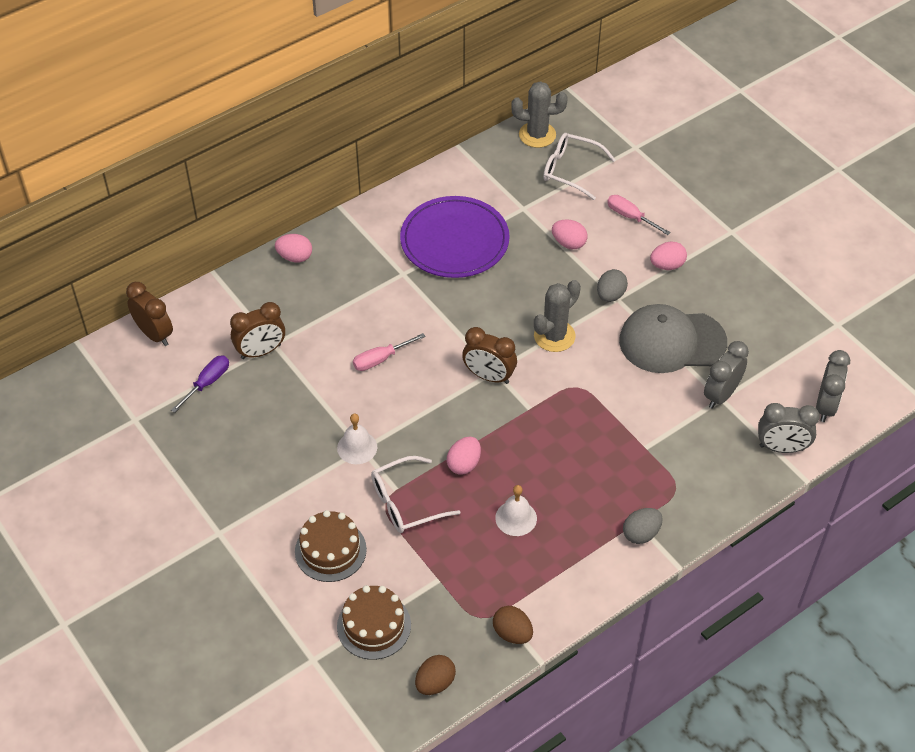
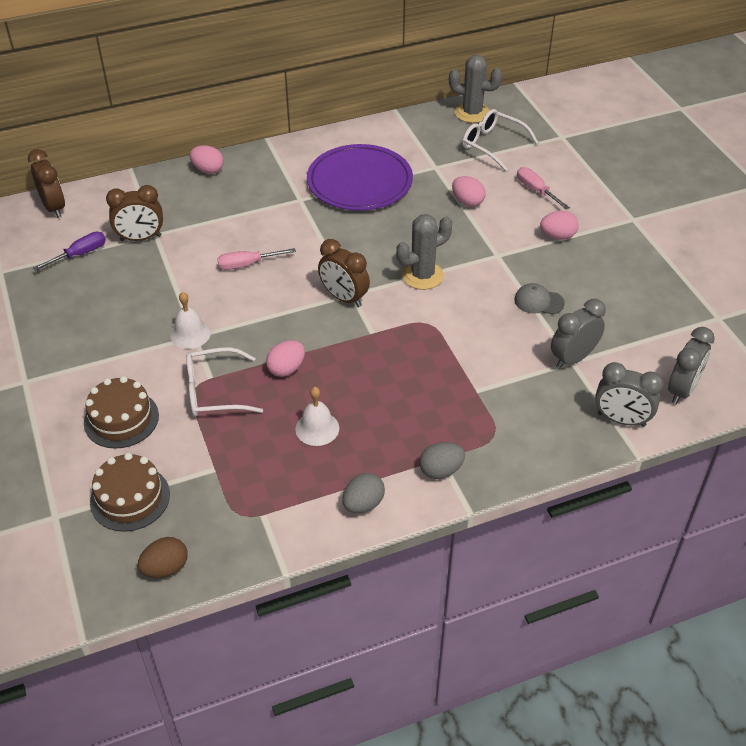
camera: 15 degrees right, 5 degrees down
brown egg [493,606,533,644] -> none
grey egg [597,269,628,302] -> grey egg moved to [343,473,385,513]
grey cap [619,304,727,373] -> grey cap [514,283,565,314], size x0.45

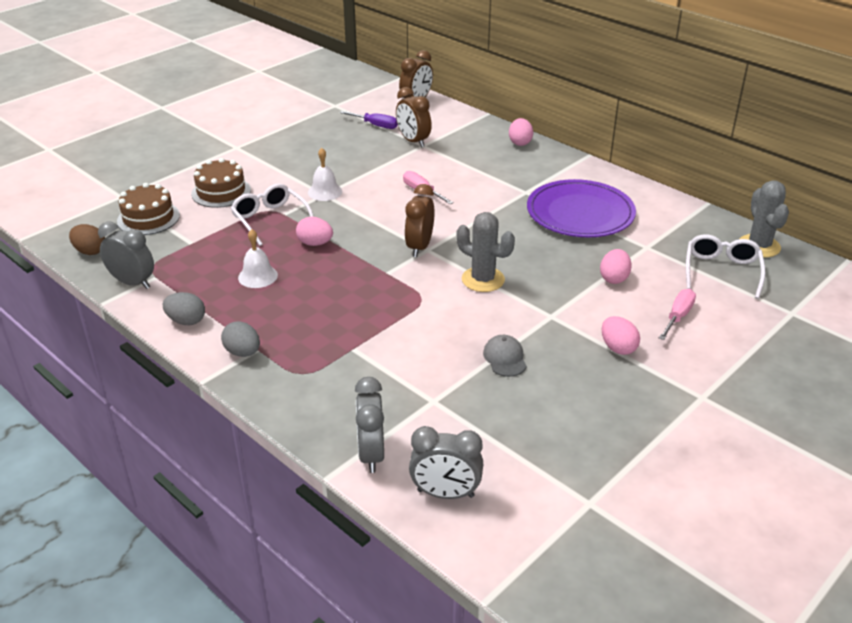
camera: 65 degrees right, 10 degrees down
grey clock [551,299,606,369] -> grey clock moved to [98,222,154,289]

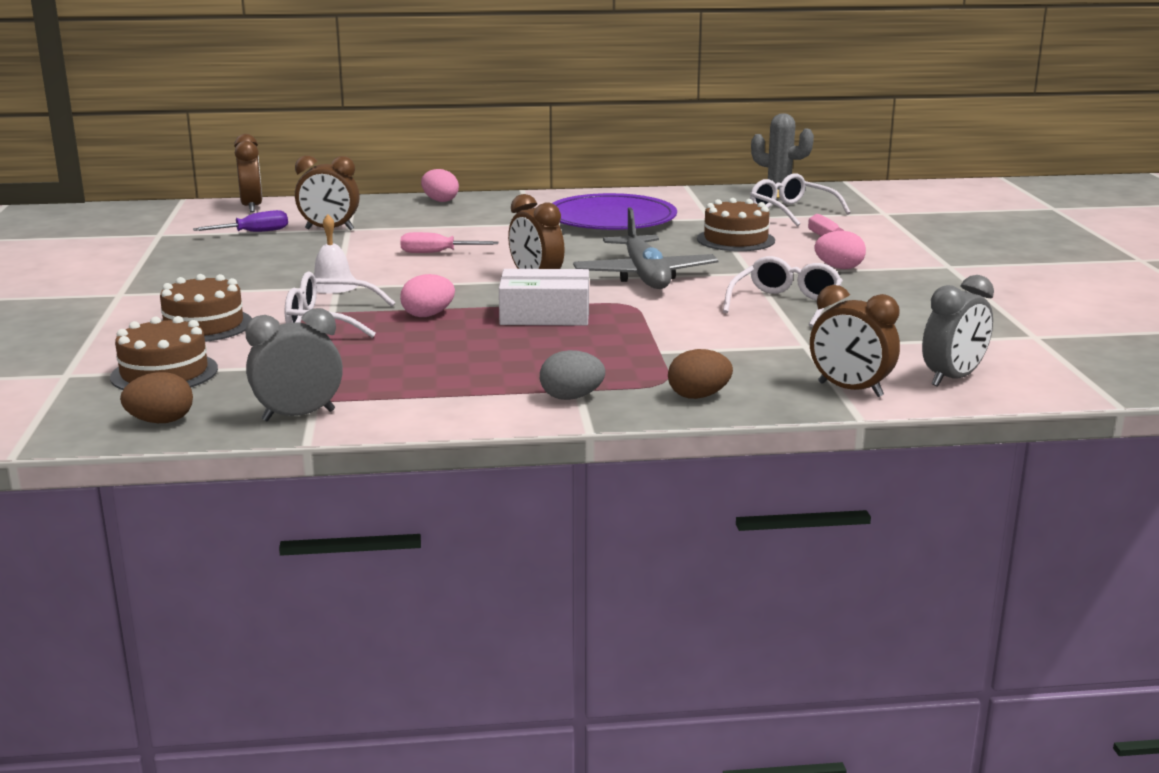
camera: 50 degrees left, 15 degrees down
grey egg [163,292,205,325] -> none
white bell [238,229,278,288] -> none
grey clock [355,377,384,473] -> brown clock [810,285,900,397]
grey cactus [457,212,515,292] -> grey plane [573,208,718,289]
grey cap [483,335,527,377] -> white glasses [723,256,843,327]
pink egg [600,249,632,284] -> brown cake [697,198,775,251]
none -> white box [499,269,589,326]
none -> brown egg [668,349,733,399]

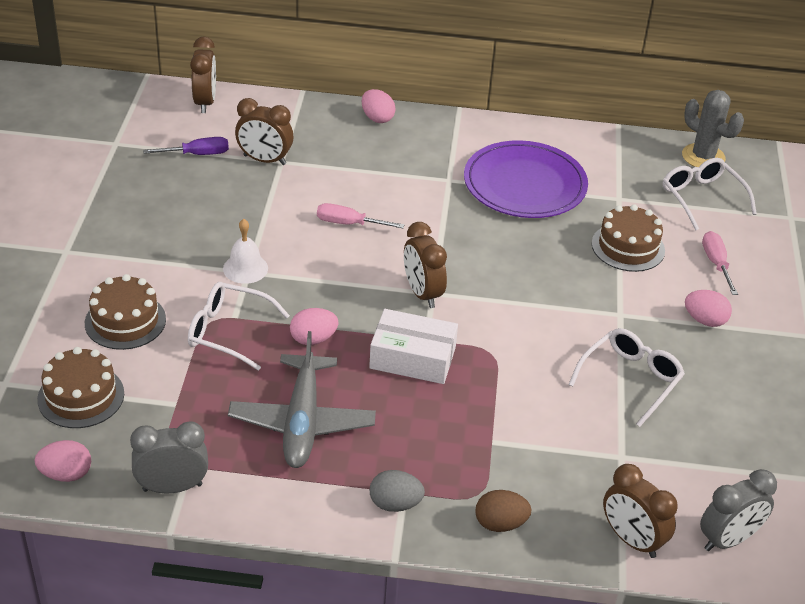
camera: 10 degrees right, 20 degrees up
brown egg [120,372,193,423] -> pink egg [35,440,91,482]
grey plane [573,208,718,289] -> grey plane moved to [228,331,376,468]

